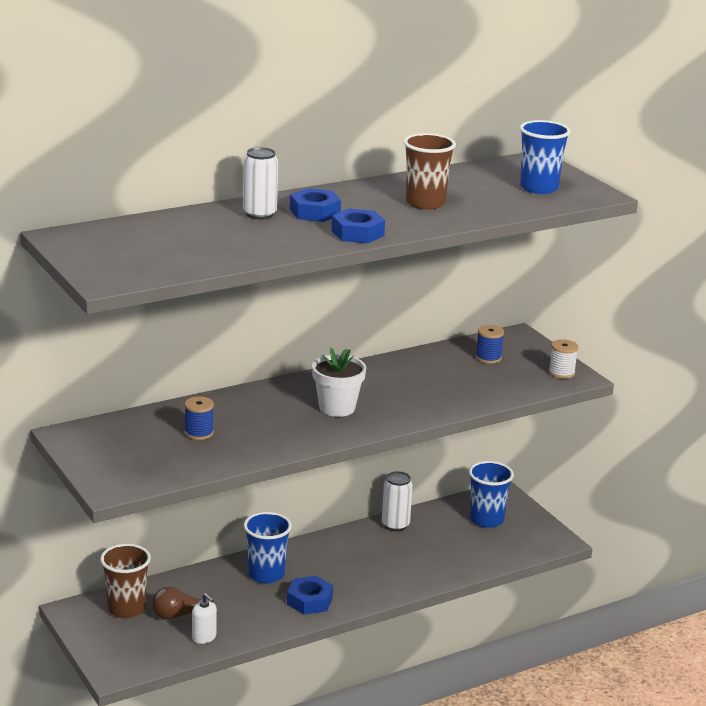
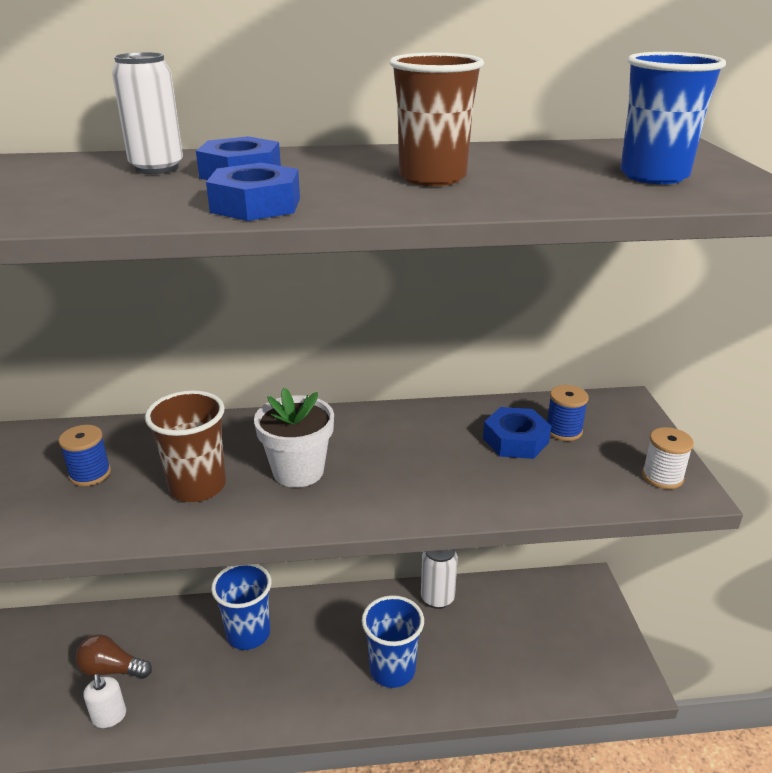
camera: 25 degrees right, 5 degrees up
brown cup [100,544,151,618] -> brown cup moved to [145,390,226,502]
blue nut [287,576,333,615] -> blue nut moved to [483,407,551,459]
blue cup [469,461,514,528] -> blue cup moved to [362,595,424,688]

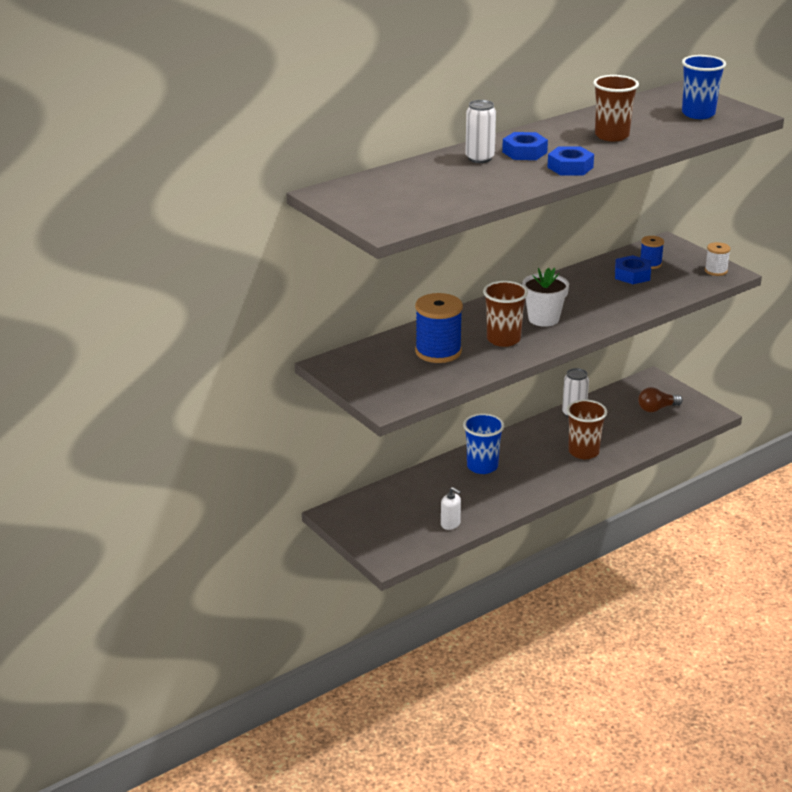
camera: 30 degrees left, 0 degrees up
blue spool [59,425,111,486] -> blue spool [415,293,463,363], size x1.86
brown light bulb [75,634,152,679] -> brown light bulb moved to [638,387,683,412]
blue cup [362,595,424,688] -> brown cup [567,399,607,459]

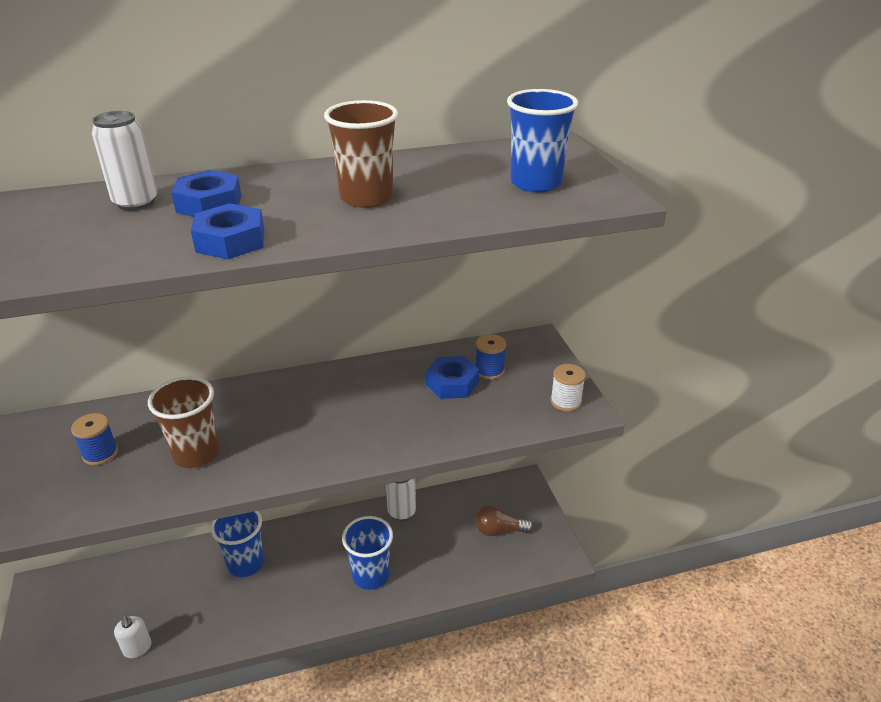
camera: 20 degrees right, 5 degrees up
blue spool [415,293,463,363] -> blue spool [71,413,118,465], size x0.54
white flower pot [522,268,569,327] -> none
brown cup [567,399,607,459] -> blue cup [342,516,393,590]

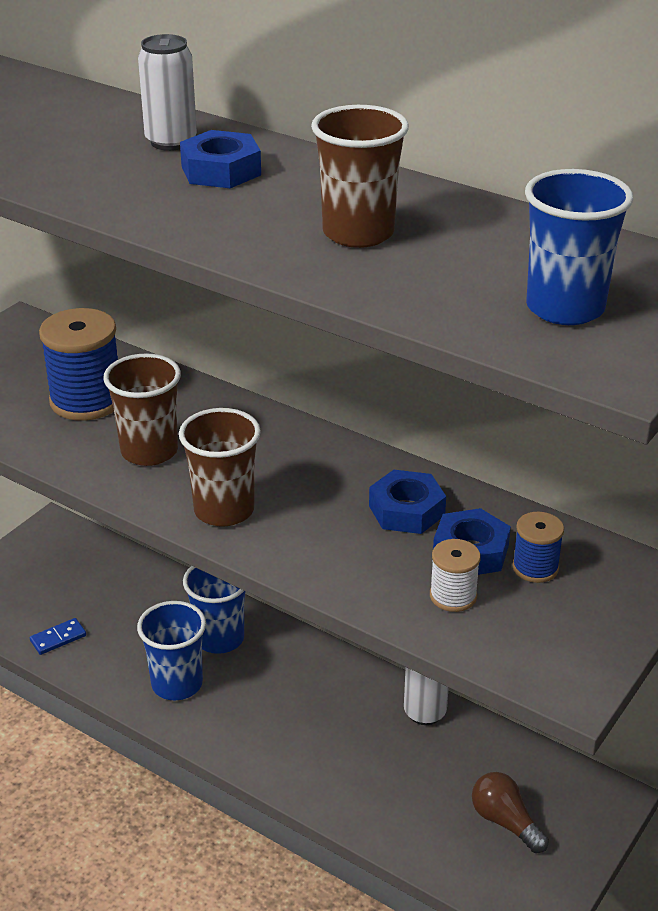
camera: 50 degrees right, 0 degrees up
blue spool [71,413,118,465] -> blue spool [39,308,118,421], size x1.86
white soap dispenser [114,615,152,658] -> blue domino [30,618,86,655]
blue nut [191,203,264,259] -> blue nut moved to [369,470,446,534]
blue cup [342,516,393,590] -> blue cup moved to [137,601,206,700]
white spool [550,364,586,412] -> white spool moved to [430,539,481,612]
none -> brown cup [179,408,261,527]

